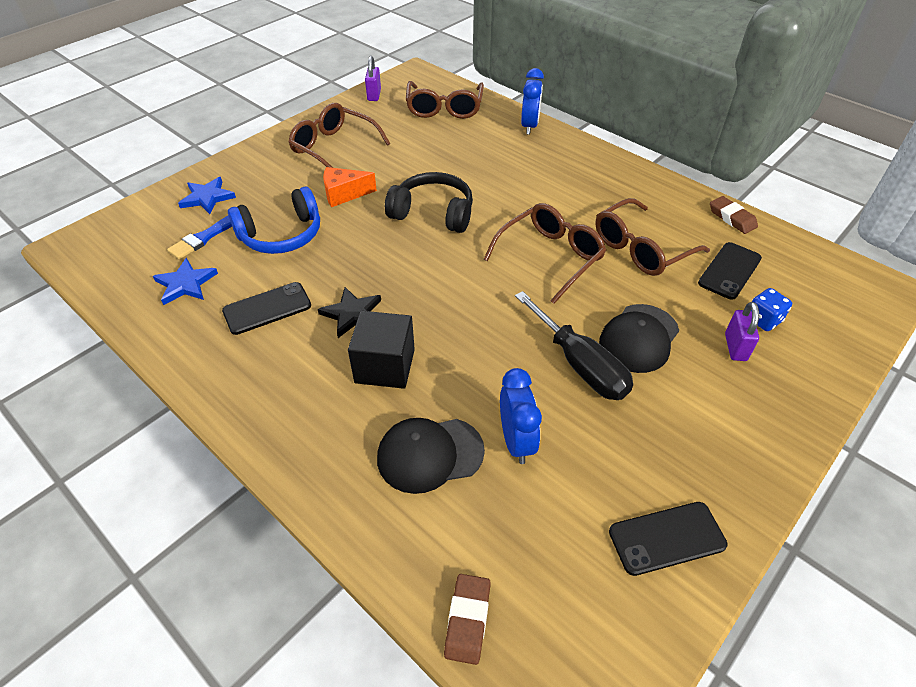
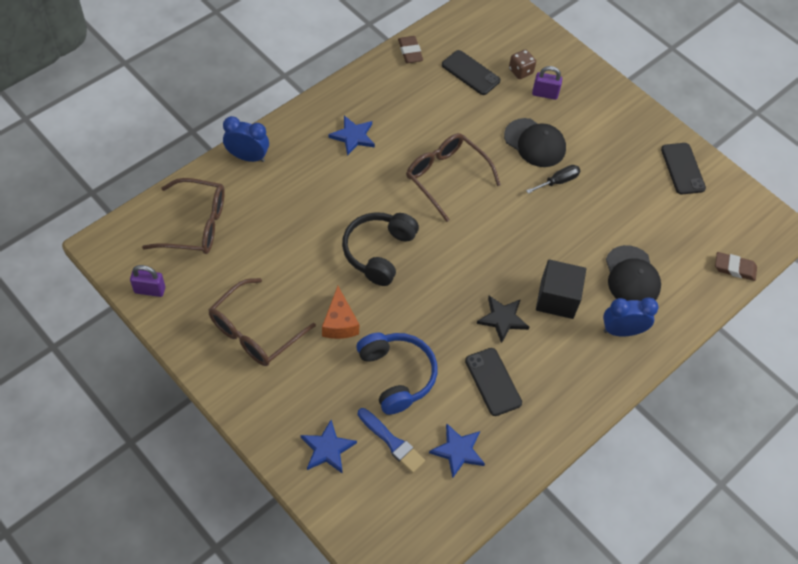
camera: 90 degrees left, 10 degrees up
blue clock [500,368,542,464] -> blue clock moved to [603,297,659,336]
black screwdriver [515,291,633,400] -> black screwdriver [526,165,580,194], size x0.55
brown glasses [596,198,710,276] -> none
brown eraser [710,196,758,234] -> brown eraser turned 75 degrees counterclockwise [398,36,423,63]
blue dice [751,288,792,331] -> brown dice [509,49,536,79]
none -> blue star [329,115,375,156]

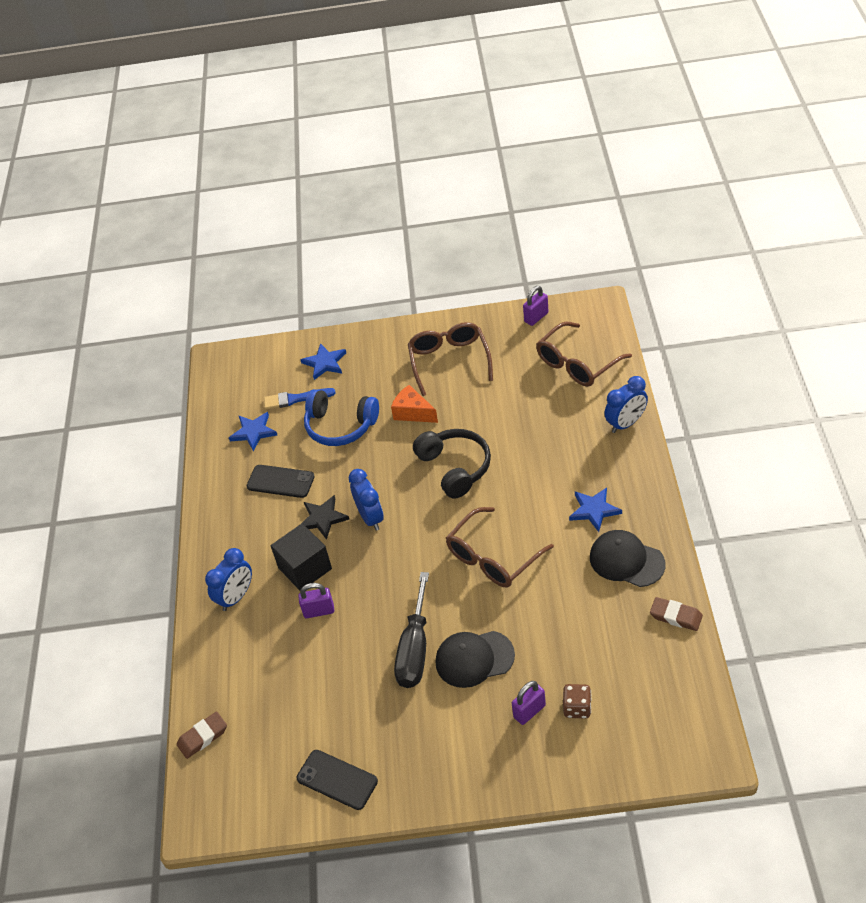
camera: 140 degrees right, 10 degrees down
brown glasses [406,133,501,222] -> brown glasses turned 135 degrees clockwise [446,507,554,587]
black phone [442,50,500,95] -> none
black screwdriver [526,165,580,194] -> black screwdriver [394,572,429,688], size x1.81
black cap [606,245,661,301] -> black cap moved to [590,530,665,587]
none -> purple padlock [298,583,334,618]
none -> blue clock [348,469,384,531]

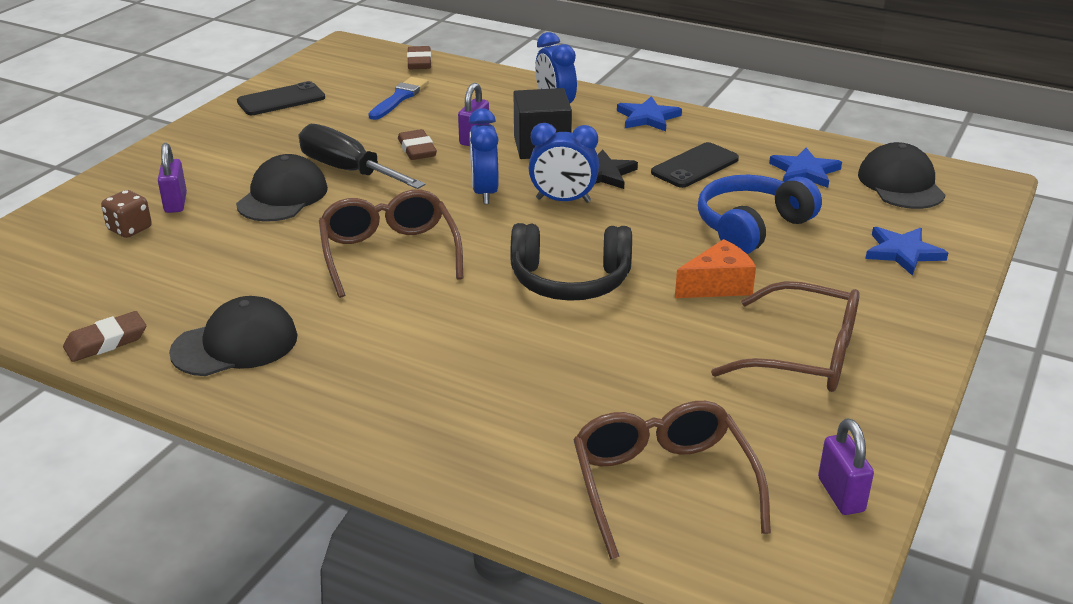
camera: 115 degrees right, 15 degrees down
blue brush [264,388,335,410] -> blue brush moved to [368,77,428,120]
blue star [569,487,622,532] -> blue star moved to [617,96,682,131]
blue clock [604,376,648,433] -> blue clock moved to [469,108,499,204]
none -> brown eraser [398,129,437,160]
none -> black cap [858,142,945,209]

